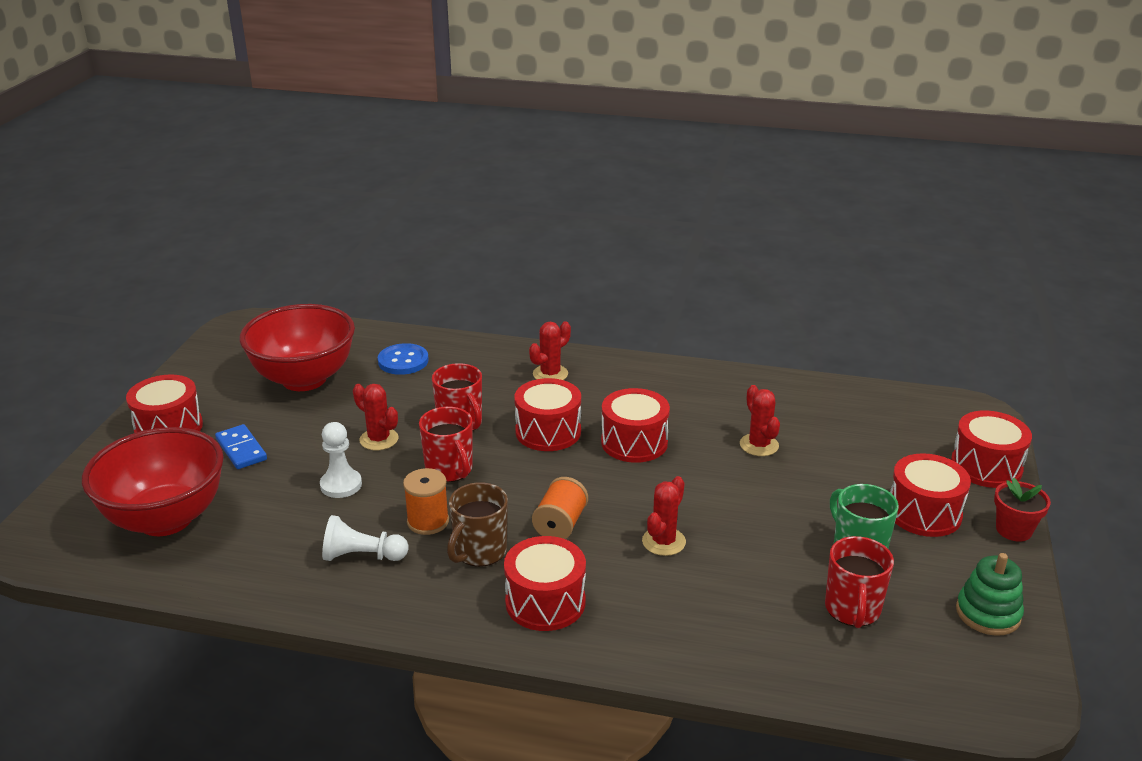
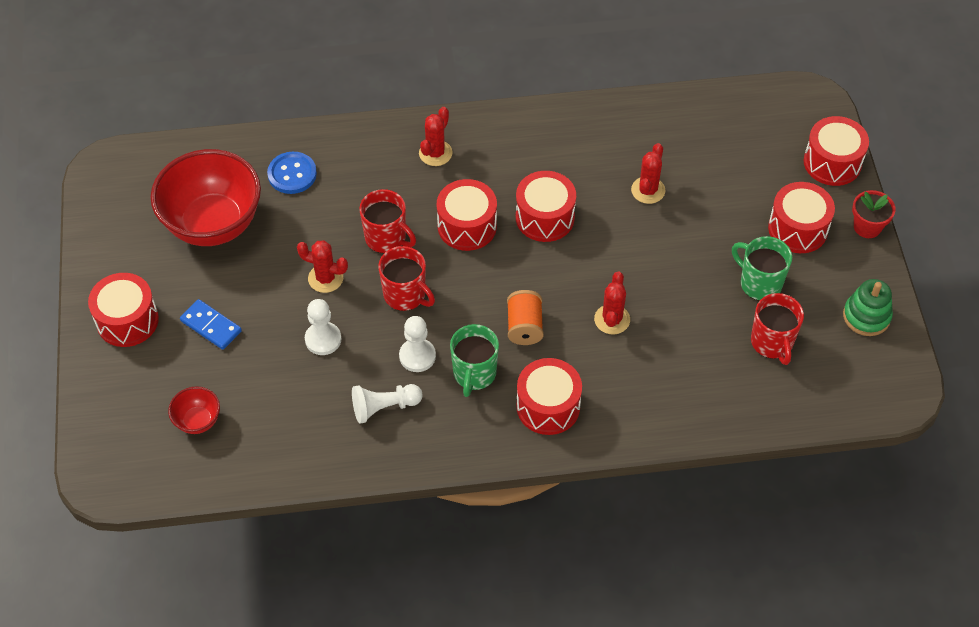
camera: 20 degrees left, 25 degrees up
red bowl [82,427,224,536] -> red bowl [168,386,220,434], size x0.44
orange spool [403,468,449,535] -> white pawn [399,316,436,372]
brown mug [447,482,508,567] -> green mug [450,324,499,397]
red cactus [740,385,780,456] -> red cactus turned 60 degrees clockwise [631,143,665,204]

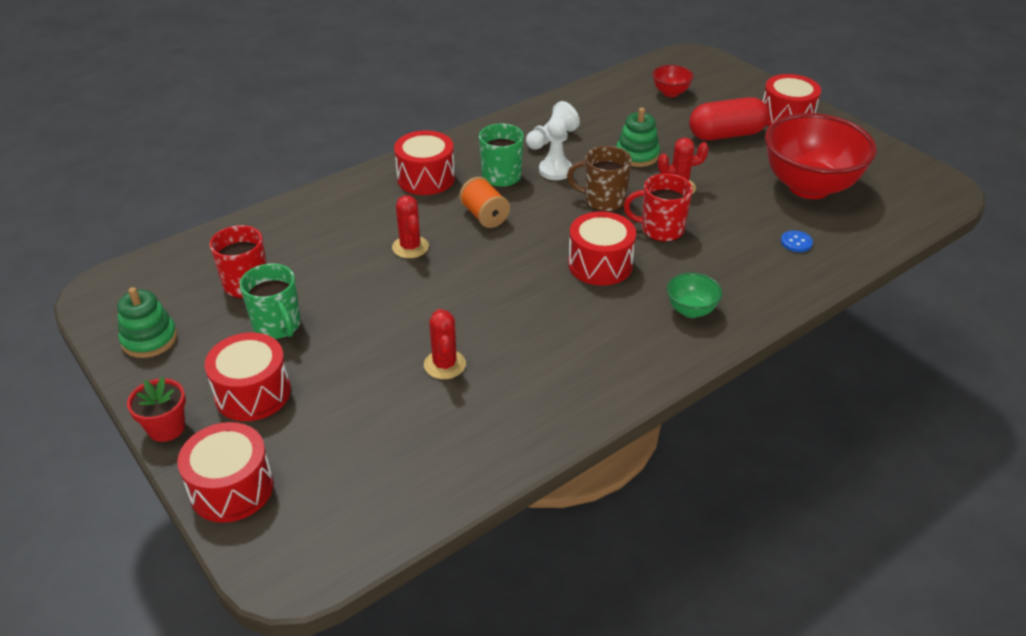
camera: 150 degrees right, 15 degrees down
blue domino [180,299,242,350] -> red capsule [689,97,769,140]
blue button [267,152,317,194] -> blue button [781,230,813,252], size x0.58
white pawn [305,299,342,355] -> green stacking toy [616,108,660,167]
red mug [378,246,435,311] -> brown mug [567,146,632,212]
red cactus [419,107,452,166] -> green bowl [667,273,722,318]
red drum [516,171,576,242] -> none
green mug [732,236,792,301] -> green mug turned 45 degrees clockwise [240,263,301,340]

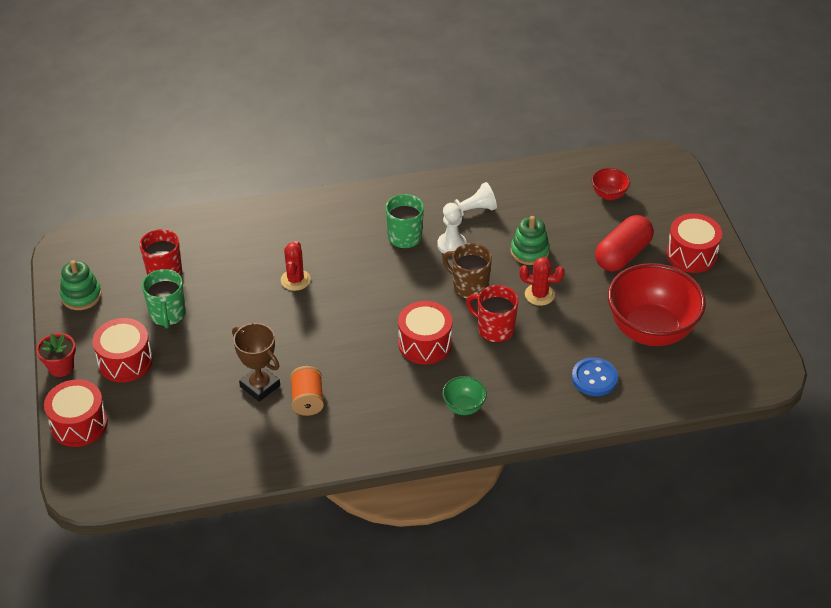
camera: 25 degrees right, 5 degrees up
red drum [394,130,455,195] -> none
red cactus [424,309,466,379] -> brown trophy [232,323,280,402]
orange spool [459,177,510,228] -> orange spool moved to [290,366,324,416]
red capsule [689,97,769,140] -> red capsule turned 60 degrees counterclockwise [595,215,654,272]
blue button [781,230,813,252] -> blue button [572,357,618,396], size x1.71

